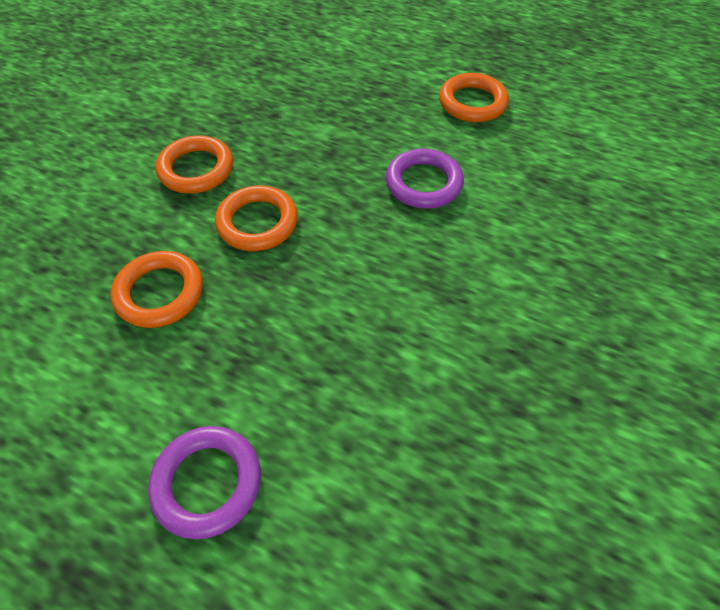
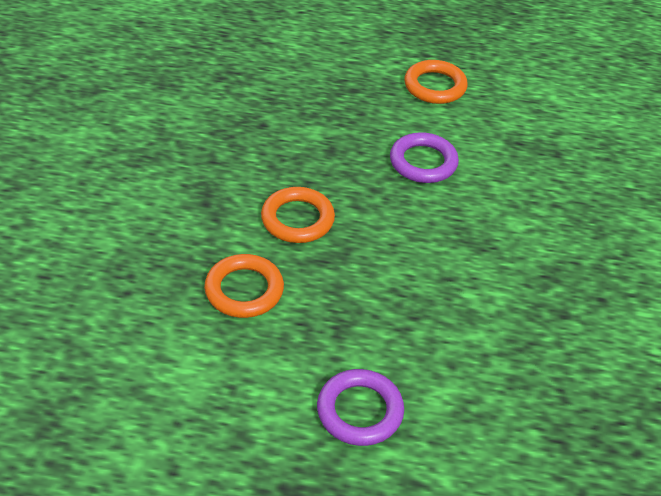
camera: 20 degrees left, 10 degrees down
orange ring [156,135,233,194] -> none

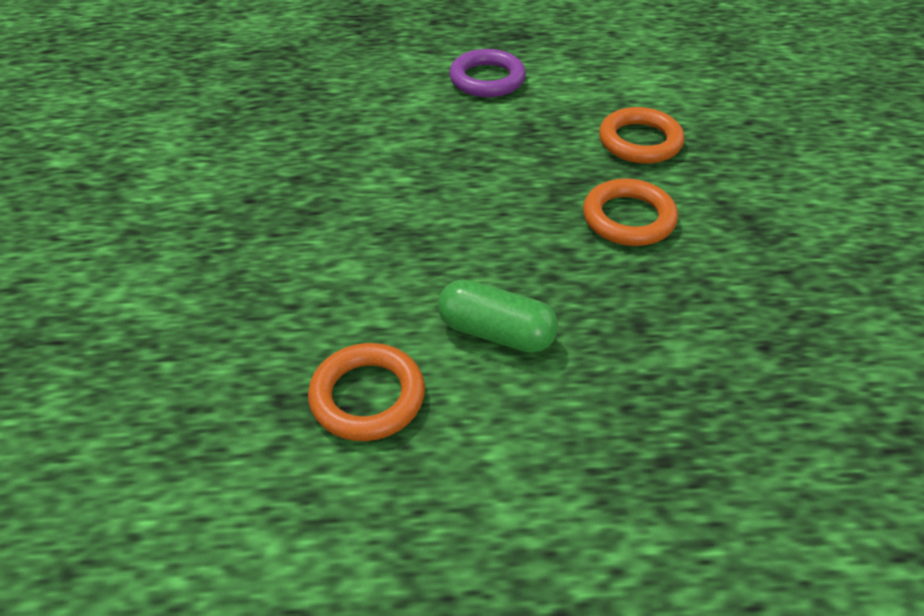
camera: 170 degrees right, 0 degrees up
purple ring [390,132,459,183] -> green capsule [438,280,558,353]
orange ring [404,60,468,104] -> orange ring moved to [308,343,425,441]

